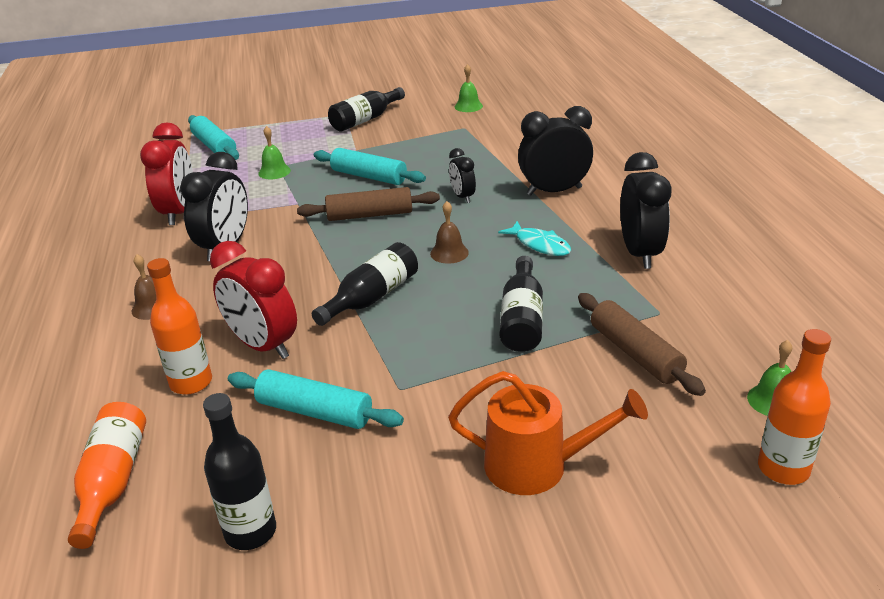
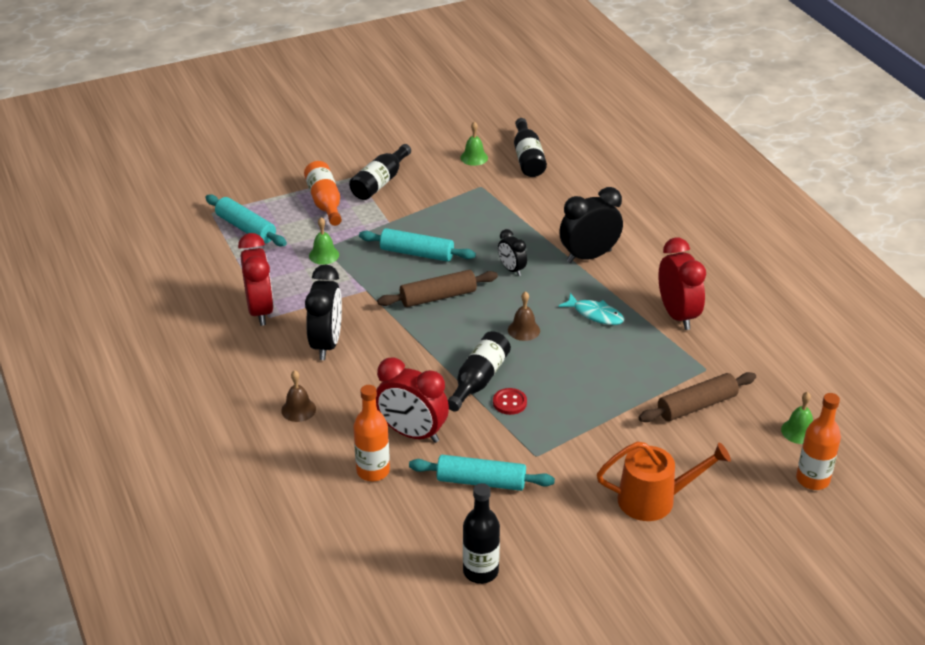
camera: 15 degrees left, 5 degrees up
orange bottle [68,402,146,549] -> orange bottle moved to [304,161,342,226]
black bottle [499,256,543,352] -> black bottle moved to [514,118,547,177]
brown rolling pin [578,293,706,396] -> brown rolling pin turned 75 degrees counterclockwise [638,372,756,422]
black clock [620,152,672,269] -> red clock [659,238,706,330]
none -> red button [493,388,527,415]

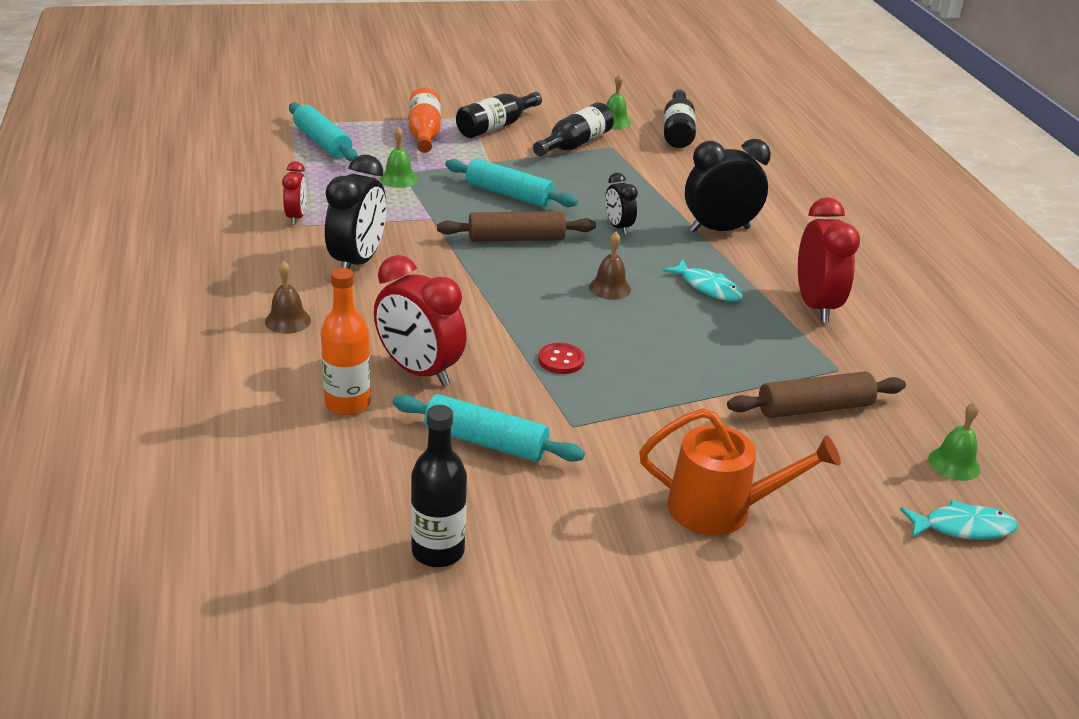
camera: 10 degrees right, 5 degrees down
red clock [238,233,274,326] -> red clock [282,161,307,225], size x0.55
black bottle [448,331,511,412] -> black bottle moved to [533,102,614,156]
orange bottle [796,393,841,490] -> turquoise fish [900,500,1018,540]

